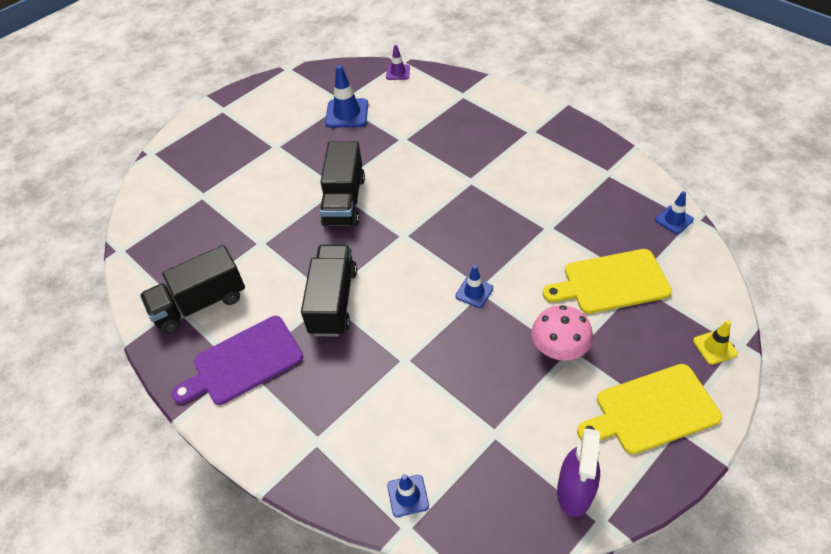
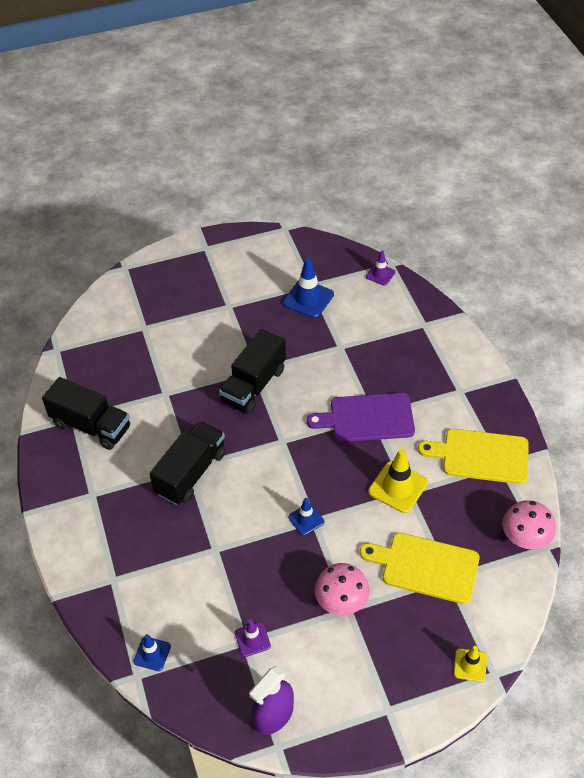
camera: 25 degrees right, 0 degrees up
black truck [140,245,245,334] -> black truck turned 150 degrees counterclockwise [42,377,130,450]
purple cutting board [171,316,303,405] -> purple cutting board moved to [306,393,415,442]
yellow cutting board [577,364,722,454] -> yellow cutting board moved to [418,429,529,484]
blue traffic cone [655,191,694,234] -> pink mushroom [502,500,556,549]
none -> purple traffic cone [235,620,271,657]
none -> yellow traffic cone [368,449,428,513]

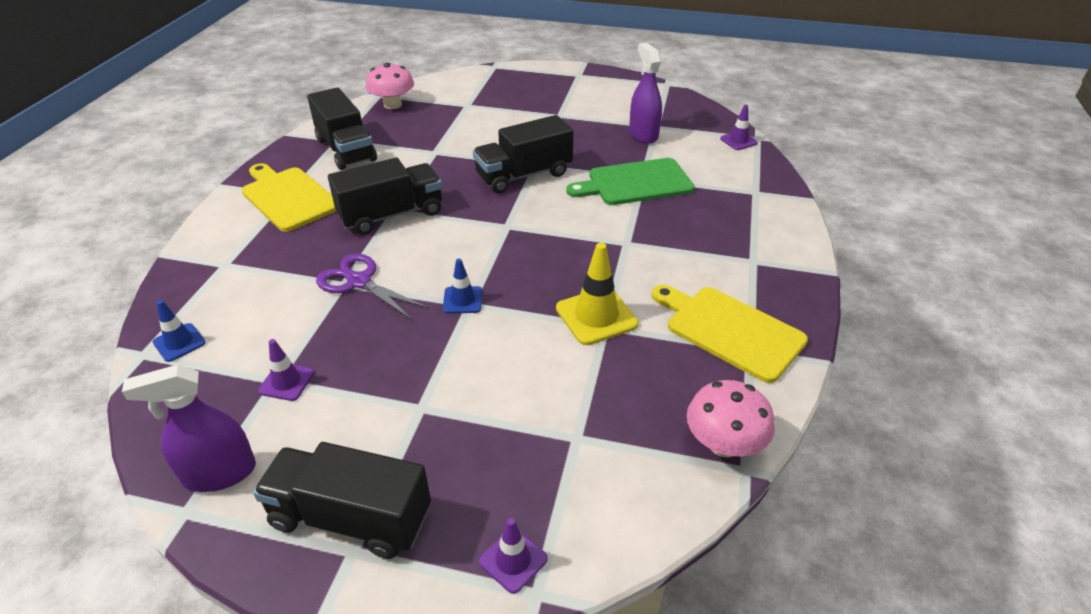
camera: 30 degrees right, 10 degrees down
blue traffic cone [283,258,334,318] -> purple spray bottle [629,43,662,144]
purple cutting board [306,393,415,442] -> none
pink mushroom [315,563,370,615] -> pink mushroom moved to [365,63,414,109]
yellow cutting board [360,533,480,604] -> yellow cutting board moved to [242,163,336,232]
yellow traffic cone [454,646,487,682] -> purple traffic cone [478,518,548,594]
none -> black truck [253,442,431,559]
none -> purple scissors [316,253,428,319]
none -> green cutting board [566,158,695,205]

